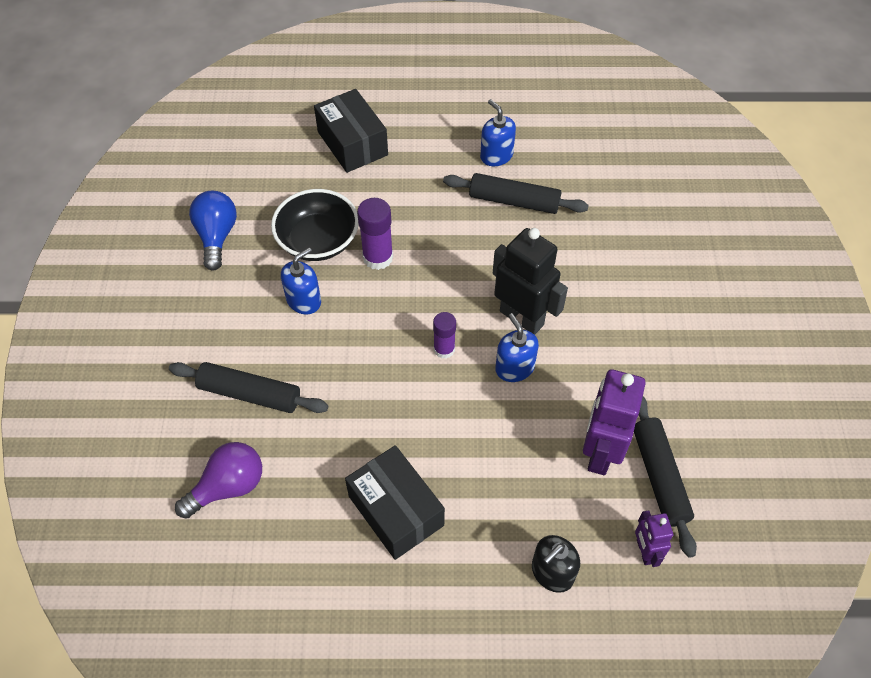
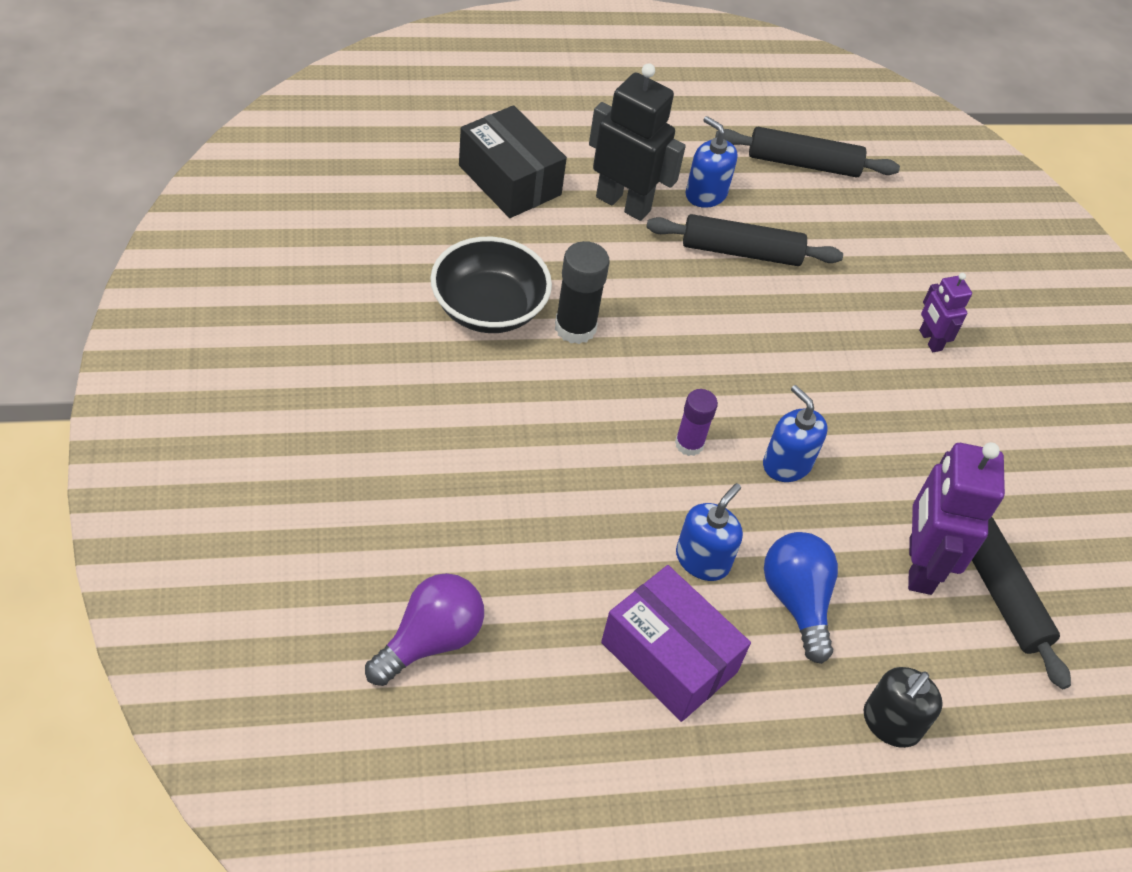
camera: 15 degrees left, 5 degrees down
black rolling pin [169,362,328,413] -> black rolling pin moved to [715,127,900,178]
blue light bulb [189,191,237,271] -> blue light bulb moved to [764,532,838,664]
blue soap dispenser [281,247,321,315] -> blue soap dispenser moved to [676,483,743,581]
black box [345,445,445,560] -> purple box [601,565,751,722]
purple glue stick [357,198,393,270] -> black glue stick [555,241,610,344]
black robot [493,228,568,335] -> black robot moved to [589,63,686,221]
purple robot [635,510,673,567] -> purple robot moved to [919,273,972,352]

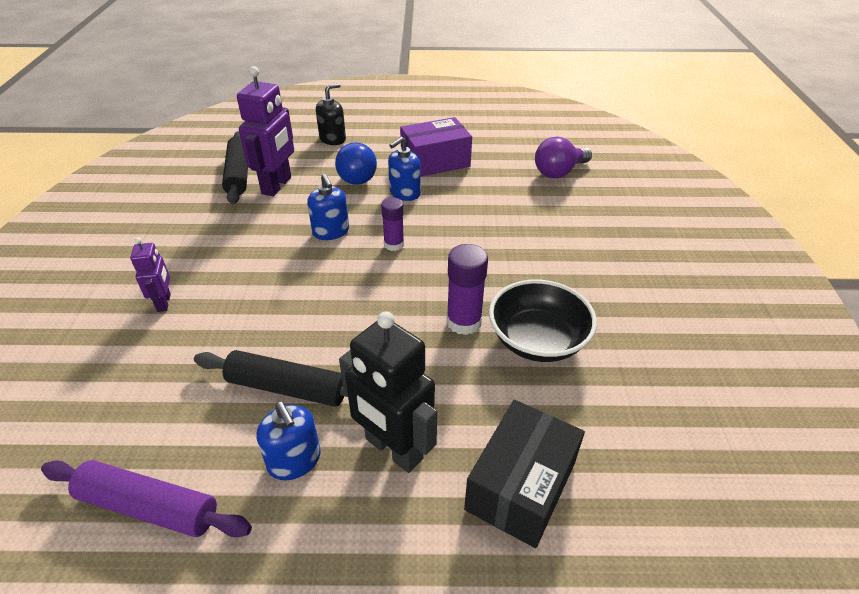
camera: 165 degrees left, 10 degrees down
black box [459,105,567,218] -> black box turned 60 degrees clockwise [464,400,585,548]
black glue stick [555,241,610,344] -> purple glue stick [446,244,488,335]
purple box [601,565,751,722] -> purple box turned 75 degrees counterclockwise [400,117,472,177]
black rolling pin [715,127,900,178] -> purple rolling pin [41,460,252,537]

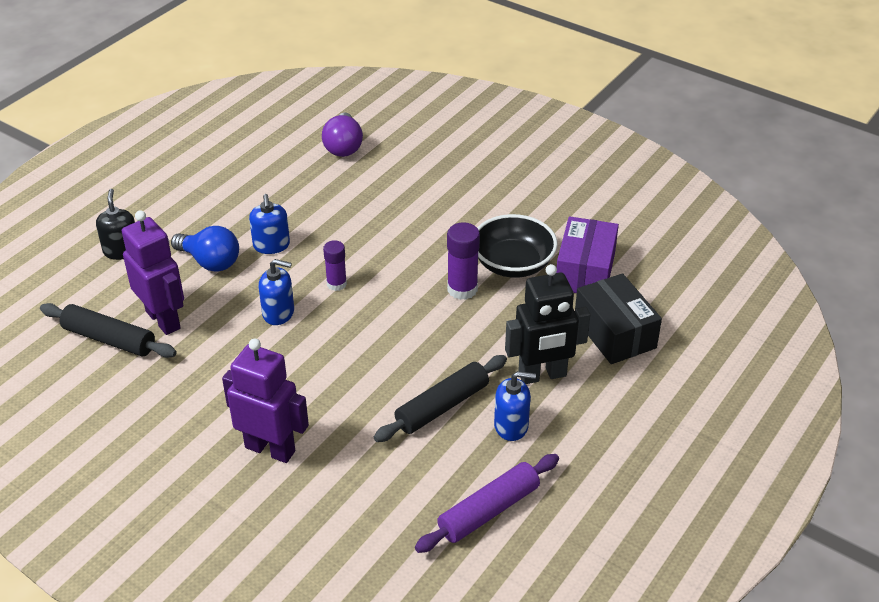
camera: 55 degrees left, 0 degrees up
purple robot [130,237,171,312] -> purple robot [222,339,309,463], size x1.86
purple box [400,117,472,177] -> purple box moved to [556,216,619,293]

